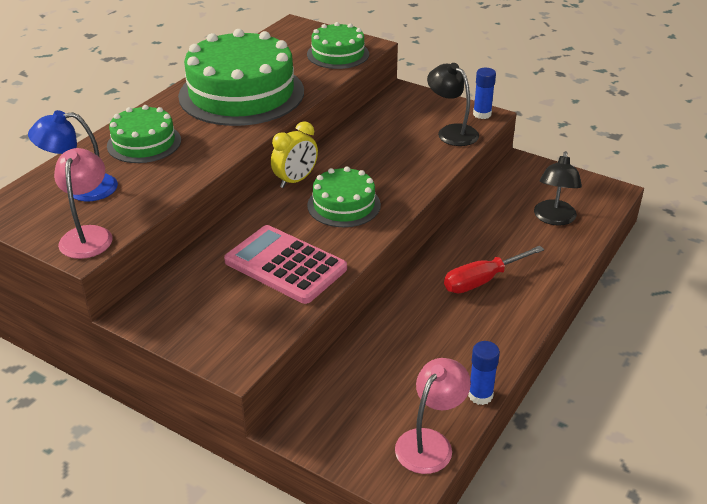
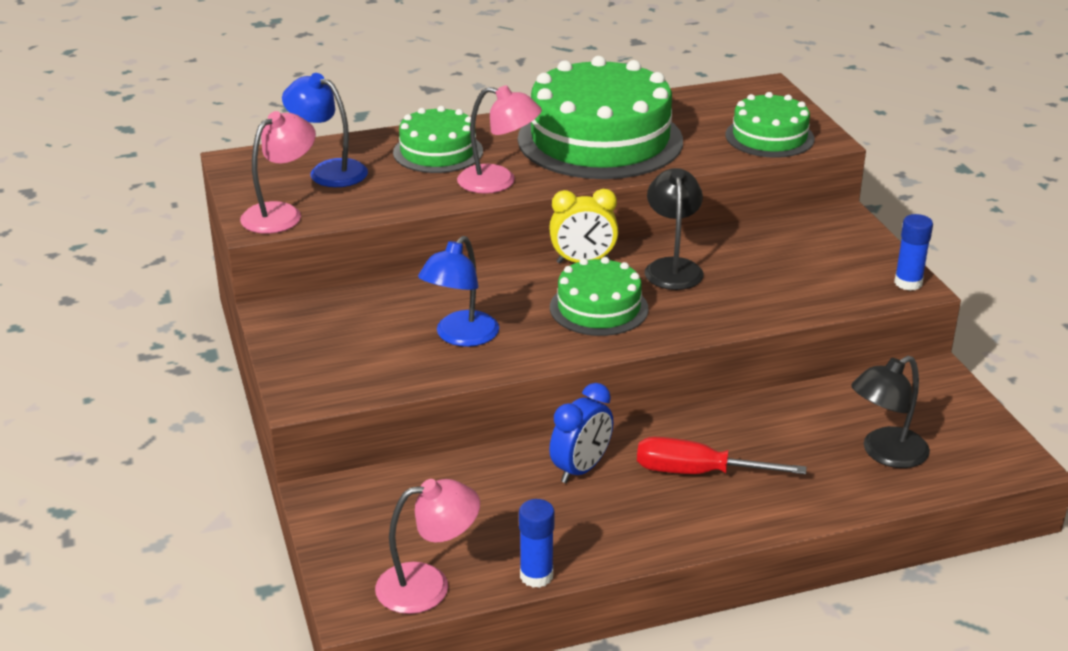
camera: 40 degrees right, 5 degrees down
pink calculator [224,225,347,304] -> blue lamp [418,236,499,347]
black lamp [427,63,479,146] -> black lamp moved to [645,168,704,290]
none -> pink lamp [457,85,542,194]
none -> blue clock [549,383,613,483]

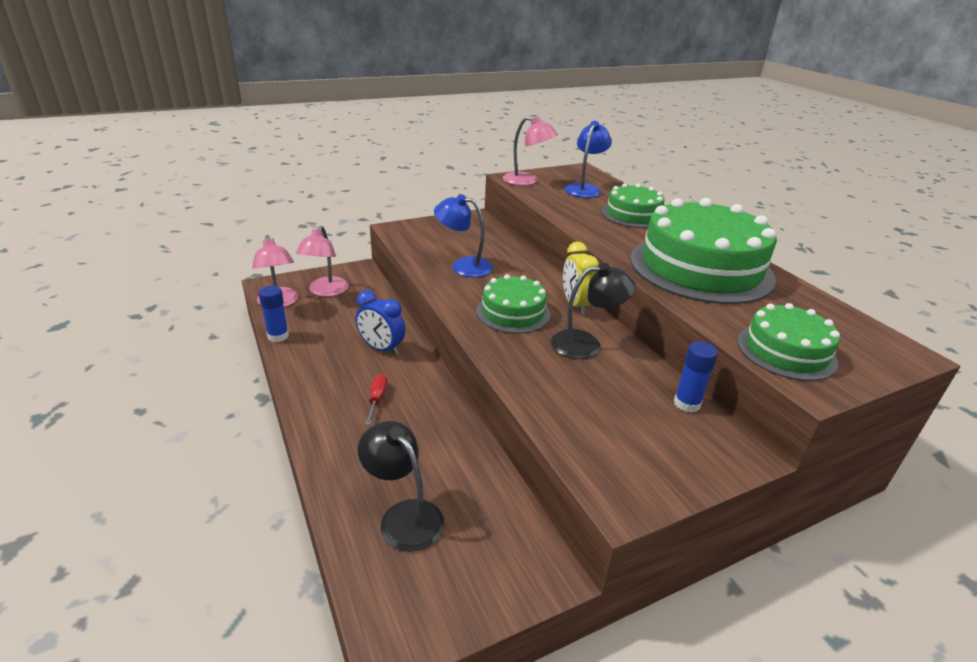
camera: 80 degrees right, 0 degrees up
pink lamp [457,85,542,194] -> pink lamp moved to [296,226,349,297]
red screwdriver [637,437,806,474] -> red screwdriver [365,374,388,425], size x0.57
blue glue stick [894,214,933,291] -> blue glue stick moved to [674,341,718,413]

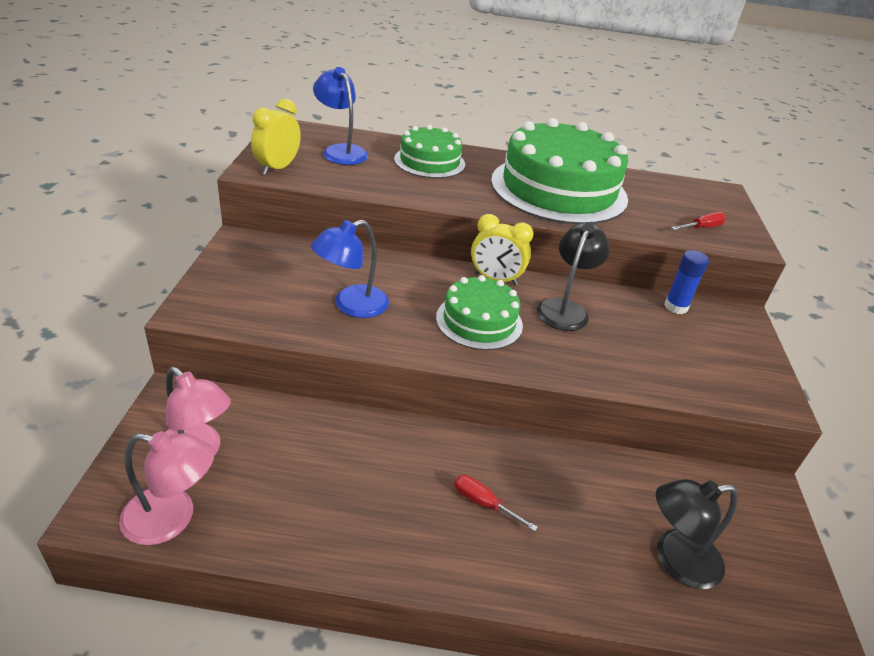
camera: 60 degrees left, 5 degrees up
blue glue stick [259,286,289,342] -> none
blue clock [355,290,406,355] -> none
pink lamp [503,116,558,186] -> yellow clock [251,99,301,175]
green cake [737,303,840,381] -> red screwdriver [672,212,726,230]

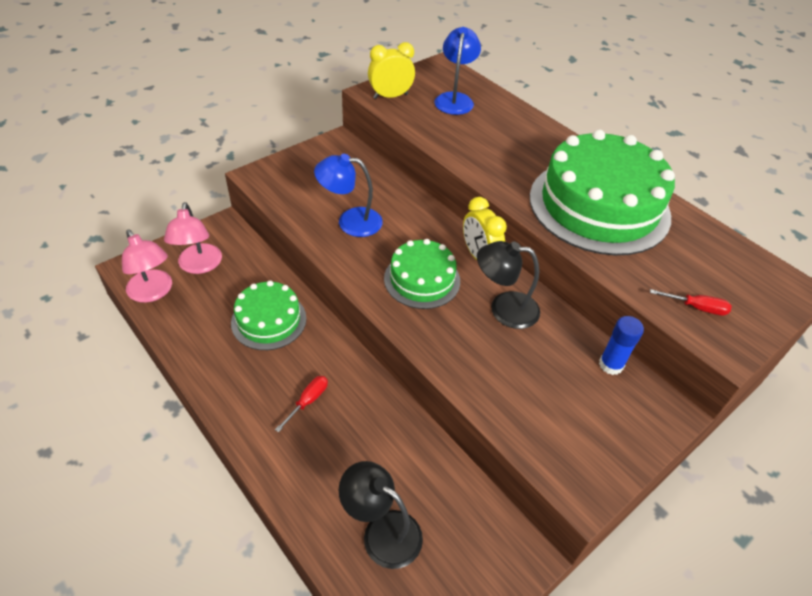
camera: 45 degrees right, 10 degrees up
green cake [394,125,465,178] -> green cake moved to [231,281,306,350]
red screwdriver [454,475,538,531] -> red screwdriver turned 45 degrees clockwise [275,376,328,432]
black lamp [537,223,610,331] -> black lamp turned 150 degrees counterclockwise [477,241,540,329]

